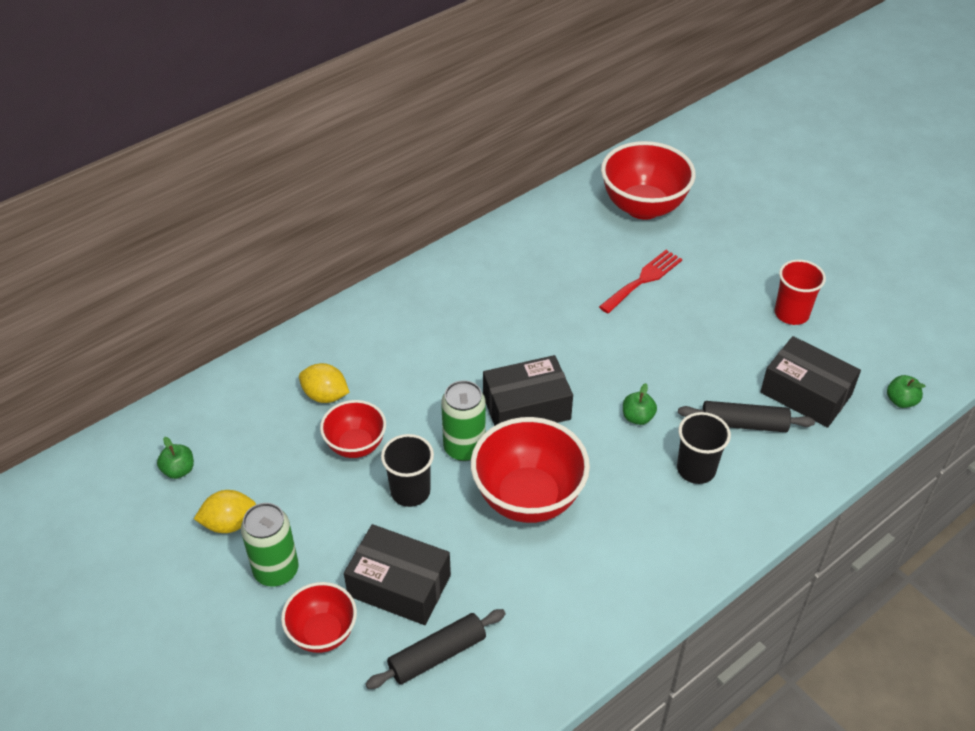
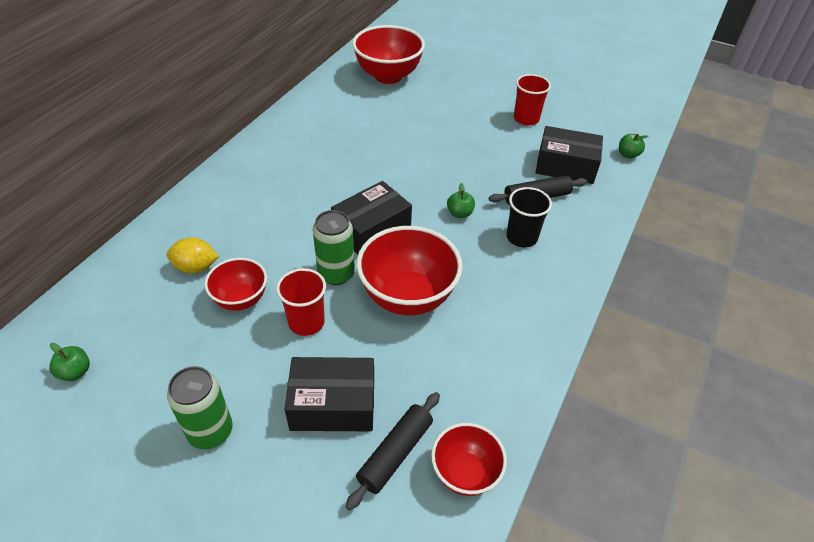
camera: 25 degrees left, 0 degrees up
yellow lemon [194,490,256,533] -> none
red bowl [281,582,357,653] -> red bowl moved to [431,423,507,496]
black cup [381,434,434,507] -> red cup [276,268,326,336]
red fork [599,250,682,313] -> none

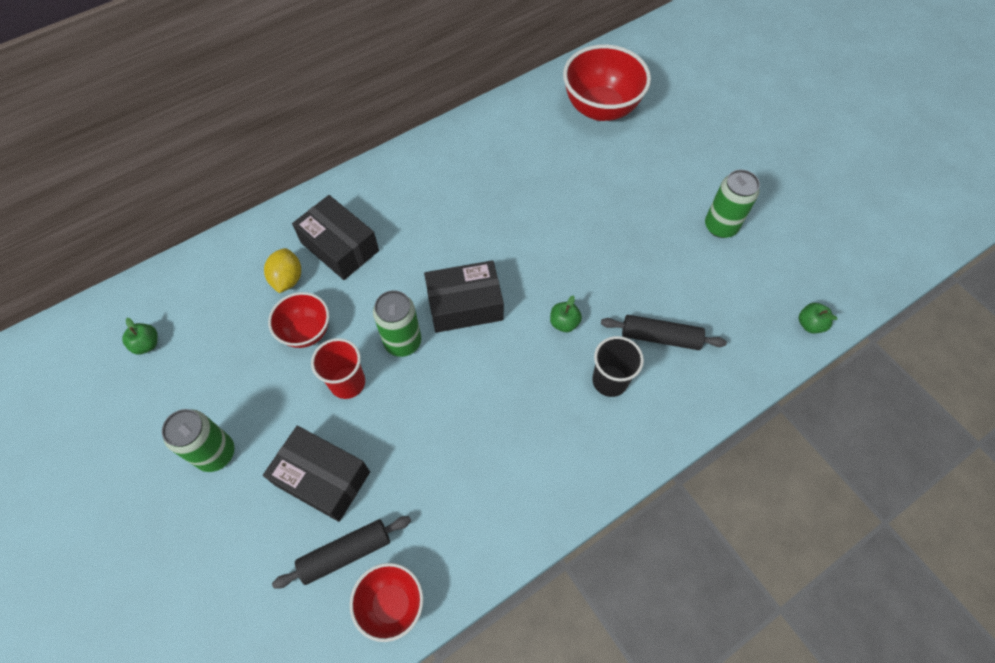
camera: 30 degrees right, 15 degrees up
yellow lemon [166,237,219,274] -> yellow lemon turned 60 degrees clockwise [264,248,301,293]
red bowl [356,226,463,315] -> none
red cup [514,74,551,126] -> green can [705,170,760,238]
black box [535,126,603,184] -> black box moved to [292,195,379,280]

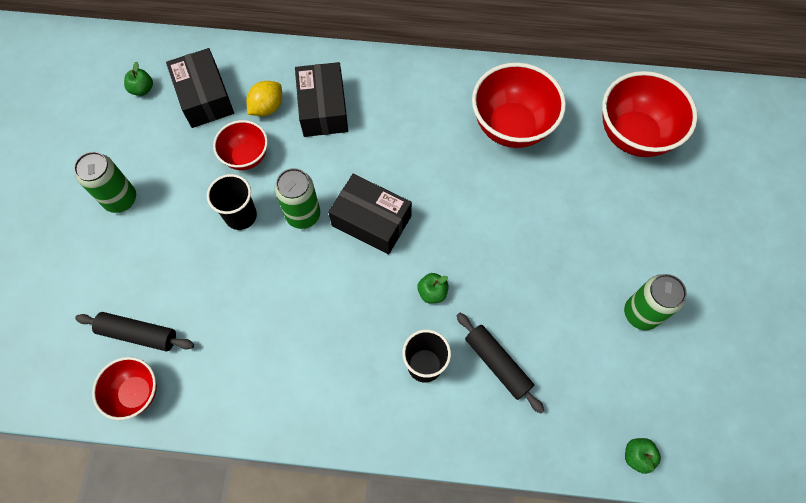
camera: 40 degrees right, 5 degrees up
black box [263,426,370,522] -> black box moved to [166,48,234,128]
red cup [311,338,365,399] -> black cup [207,174,257,230]
none -> red bowl [472,63,566,148]

